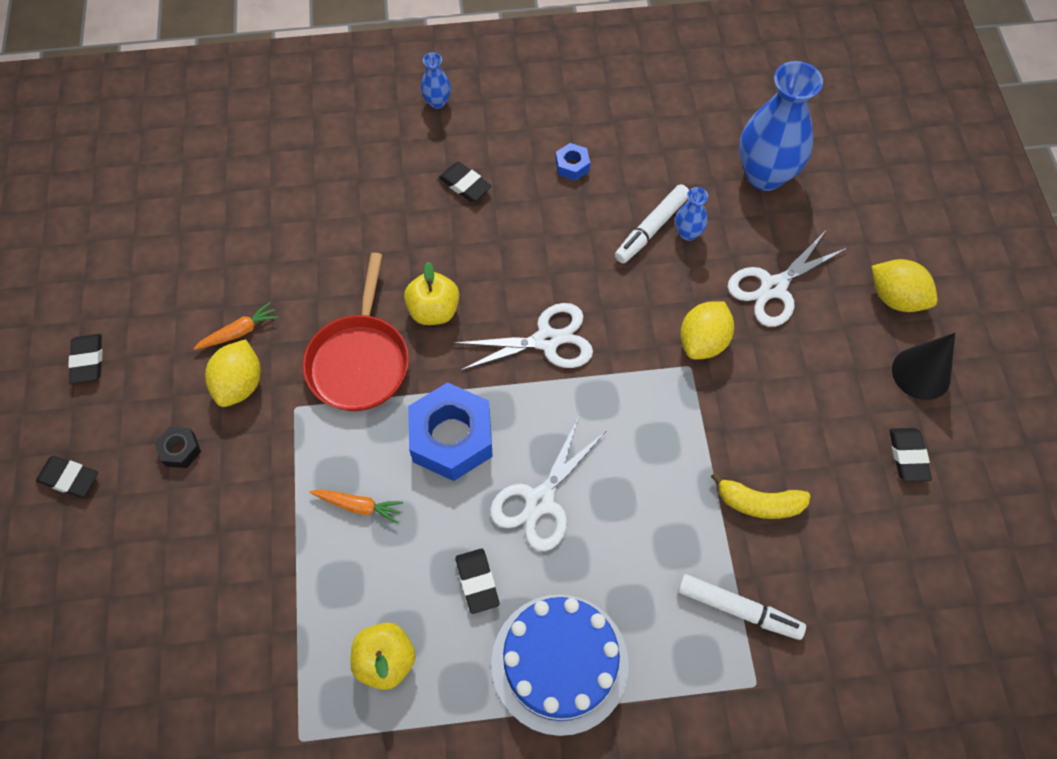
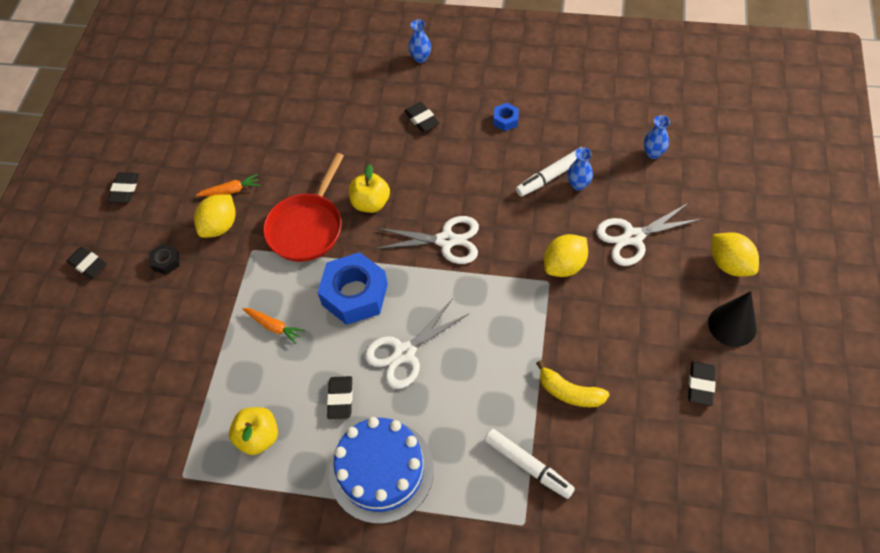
camera: 20 degrees right, 5 degrees down
blue vase [739,61,823,191] -> blue vase [643,115,670,159], size x0.45

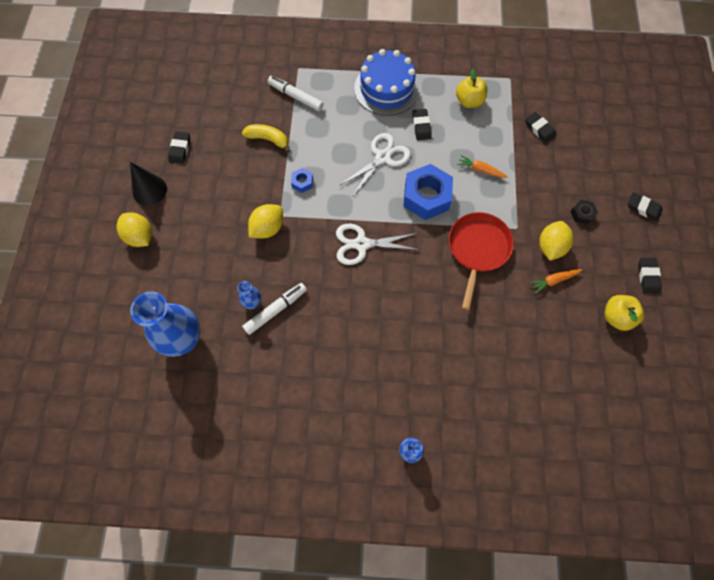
camera: 170 degrees right, 10 degrees up
yellow apple [349,164,390,213] -> yellow apple moved to [604,295,644,331]
black eraser [405,102,440,132] -> black eraser moved to [525,112,556,143]
blue nut [493,103,519,131] -> blue nut moved to [291,168,313,193]
white scissors [596,203,702,266] -> none
blue vase [643,115,670,159] -> blue vase [130,291,201,357], size x2.22

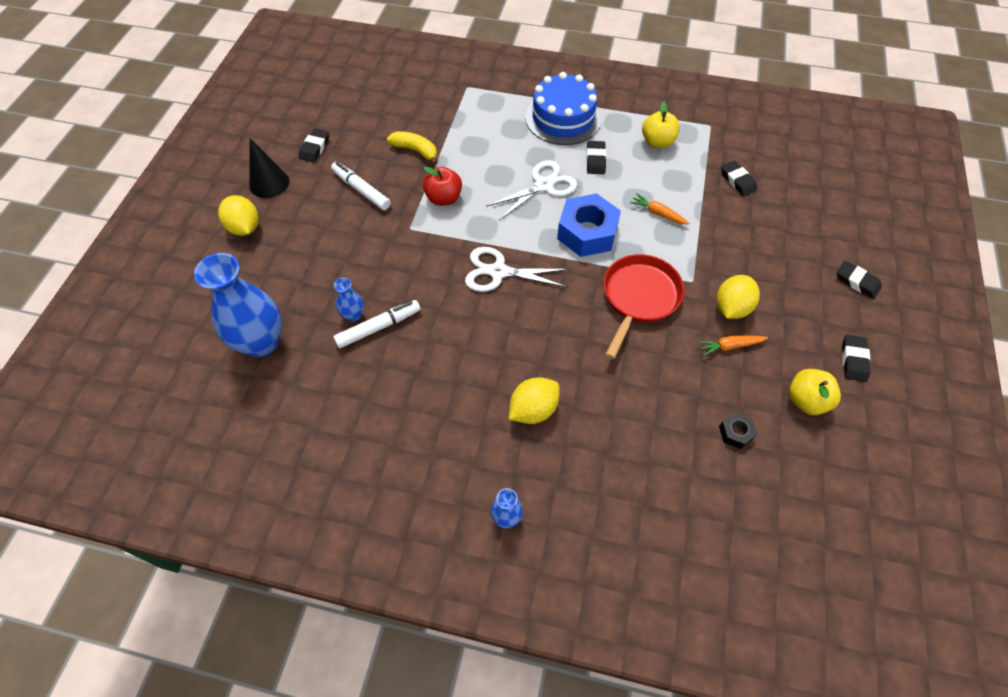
camera: 10 degrees right, 10 degrees down
yellow lemon [248,204,283,239] -> yellow lemon moved to [509,377,560,424]
white marker [268,76,324,111] -> white marker moved to [331,162,391,210]
blue nut [291,168,313,193] -> red apple [423,167,462,206]
black nut [570,200,598,224] -> black nut moved to [719,412,757,449]

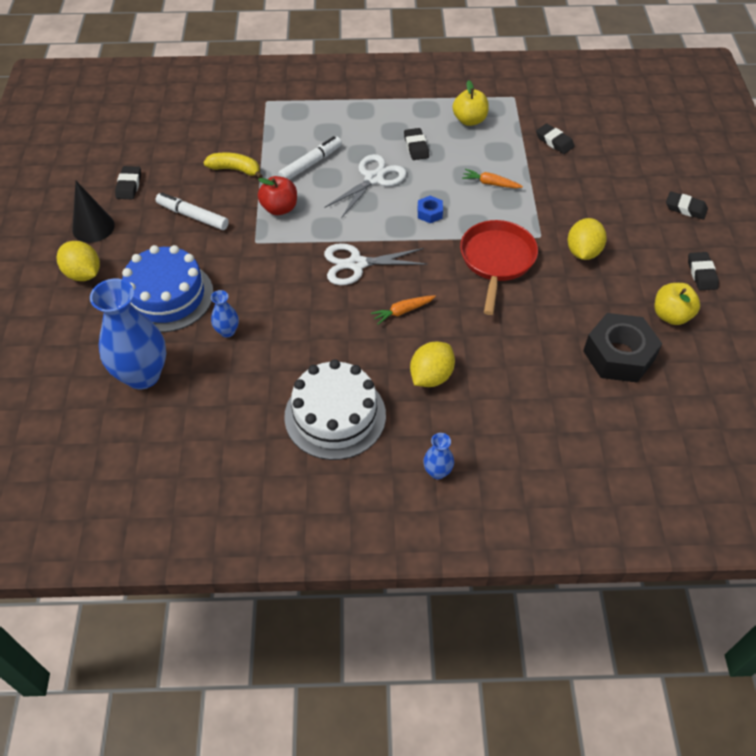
camera: 15 degrees left, 5 degrees down
white marker [333,300,420,348] -> white marker moved to [278,136,342,180]
blue cake [525,72,601,145] -> blue cake moved to [122,245,214,332]
blue nut [557,193,621,257] -> blue nut [418,196,443,223], size x0.46
orange carrot [698,336,768,356] -> orange carrot moved to [371,295,436,325]
black nut [719,412,757,449] -> black nut [583,313,662,383], size x2.19
none -> white cake [284,359,386,460]

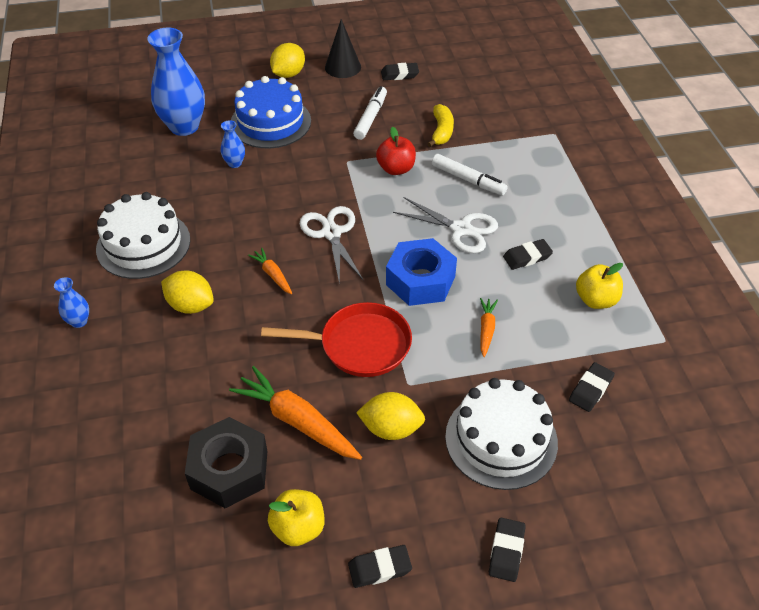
camera: 80 degrees right, 5 degrees down
blue nut [418,196,443,223] -> blue nut [386,238,457,306], size x2.19
none -> orange carrot [229,366,362,460]
none -> white cake [445,378,558,490]

